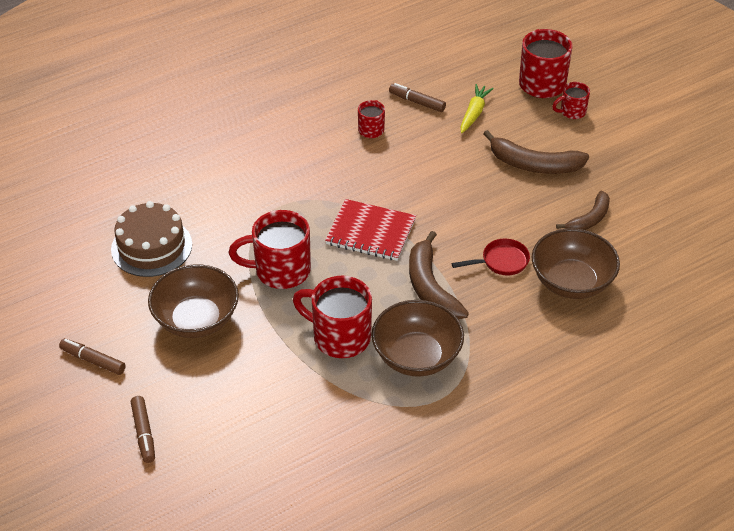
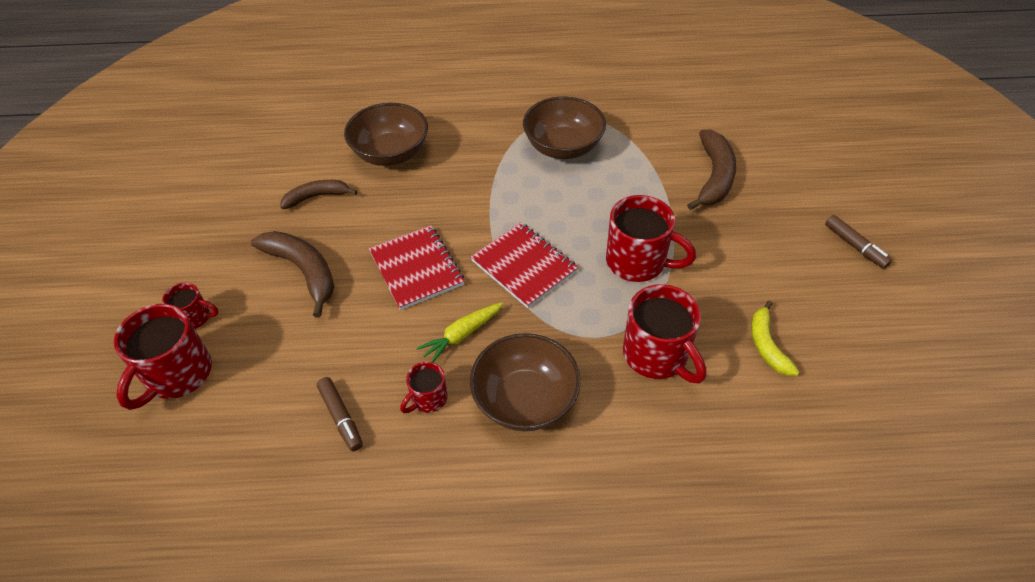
camera: 150 degrees left, 5 degrees up
brown cake [111,201,192,277] -> yellow banana [751,300,799,376]
brown marker [131,396,155,463] -> none
brown bowl [148,265,239,338] -> brown bowl moved to [470,333,581,432]
red mug [293,276,372,358] -> red mug moved to [623,284,706,384]
brown banana [409,231,469,319] -> brown banana moved to [687,130,737,210]
red pan [452,239,530,275] -> none
yellow carrot [460,84,494,133] -> yellow carrot moved to [417,302,504,363]
none -> red notebook [369,225,465,310]

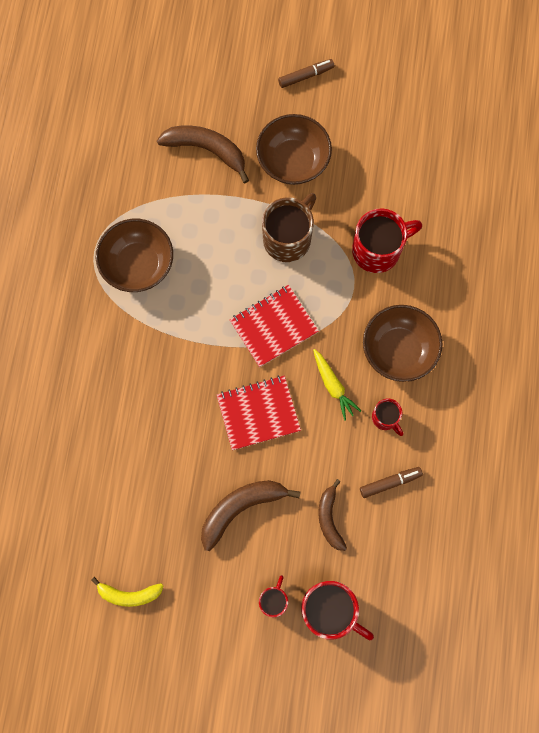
camera: 80 degrees left, 25 degrees up
brown banana [280,180,357,209] -> brown banana moved to [318,479,347,551]
brown bowl [344,103,428,166] -> brown bowl moved to [256,114,332,185]
red mug [606,195,696,282] -> brown mug [262,193,316,262]
yellow banana [751,300,799,376] -> yellow banana moved to [91,577,163,607]

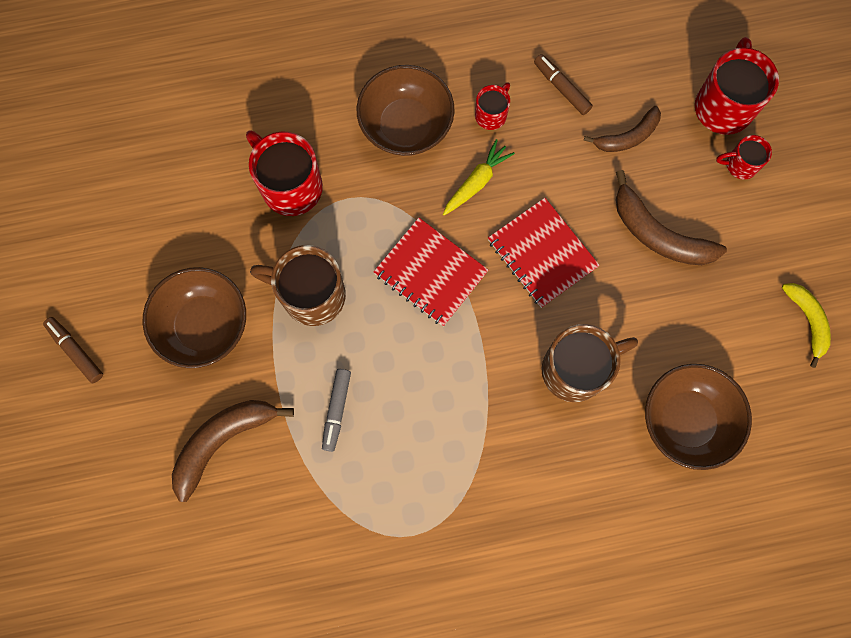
camera: 110 degrees left, 0 degrees up
brown bowl [96,219,173,292] -> brown bowl moved to [645,364,752,470]
brown banana [157,126,249,183] -> brown banana turned 45 degrees clockwise [172,400,294,502]
none -> grey marker [322,369,351,452]
none -> brown mug [541,324,638,402]

